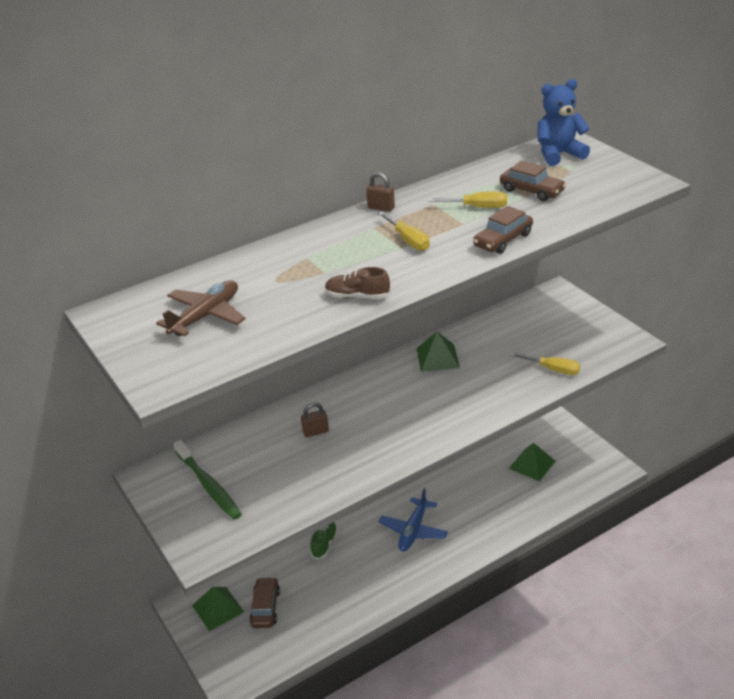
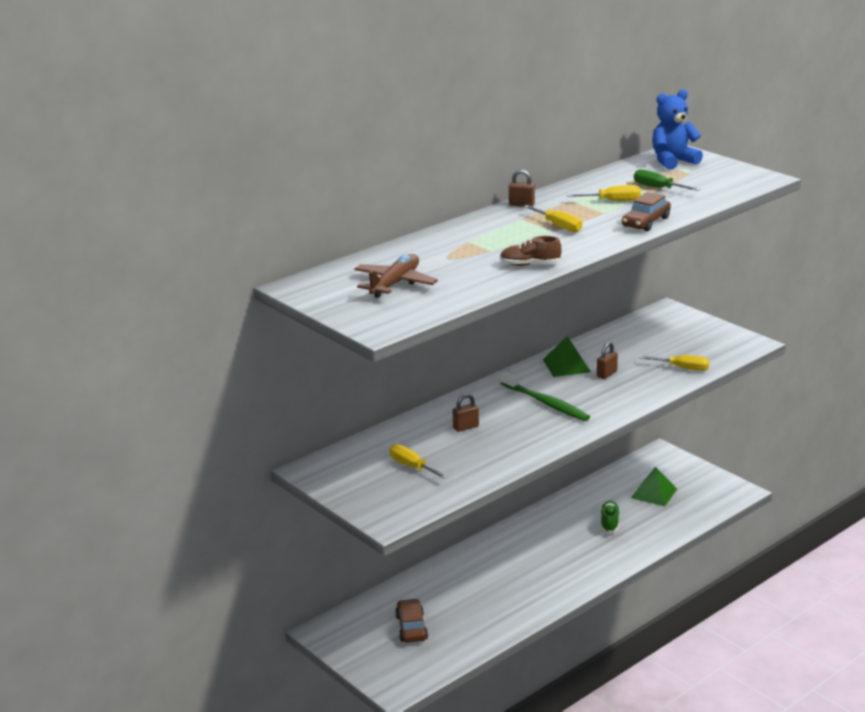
camera: 10 degrees left, 10 degrees down
green toothbrush [174,440,242,519] -> green toothbrush moved to [500,371,590,421]
green pyramid [192,587,244,631] -> none
green shoe [310,522,338,560] -> green shoe moved to [600,501,620,533]
blue plane [379,488,448,551] -> none
brown car [500,161,566,201] -> green screwdriver [634,169,700,191]
none -> yellow screwdriver [389,444,448,479]
none -> brown padlock [597,342,618,379]

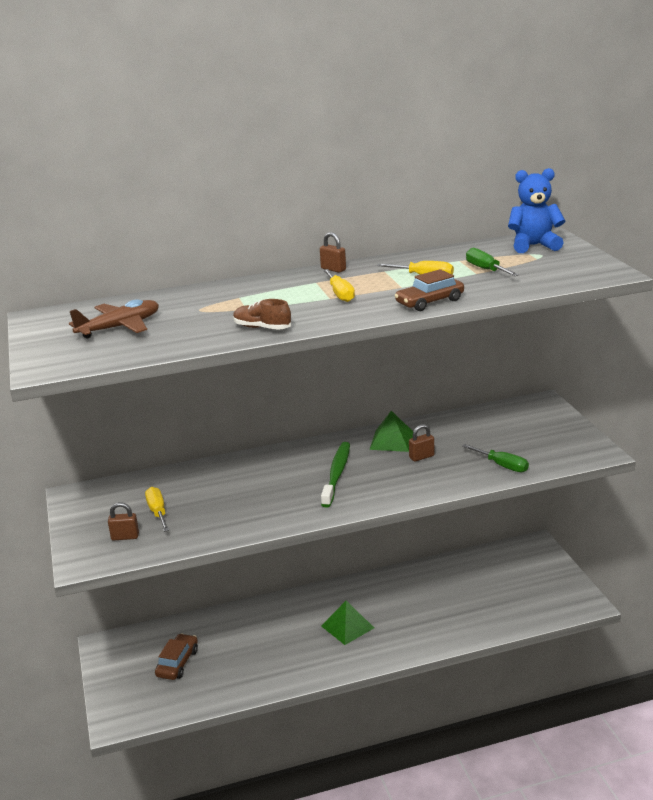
camera: 25 degrees right, 0 degrees up
brown padlock [453,394,479,432] -> brown padlock moved to [108,502,139,540]
green toothbrush [500,371,590,421] -> green toothbrush turned 150 degrees counterclockwise [321,442,350,508]
green shoe [600,501,620,533] -> none
green pyramid [631,467,677,506] -> green pyramid moved to [321,601,374,645]
yellow screwdriver [639,355,710,371] -> green screwdriver [462,444,529,473]

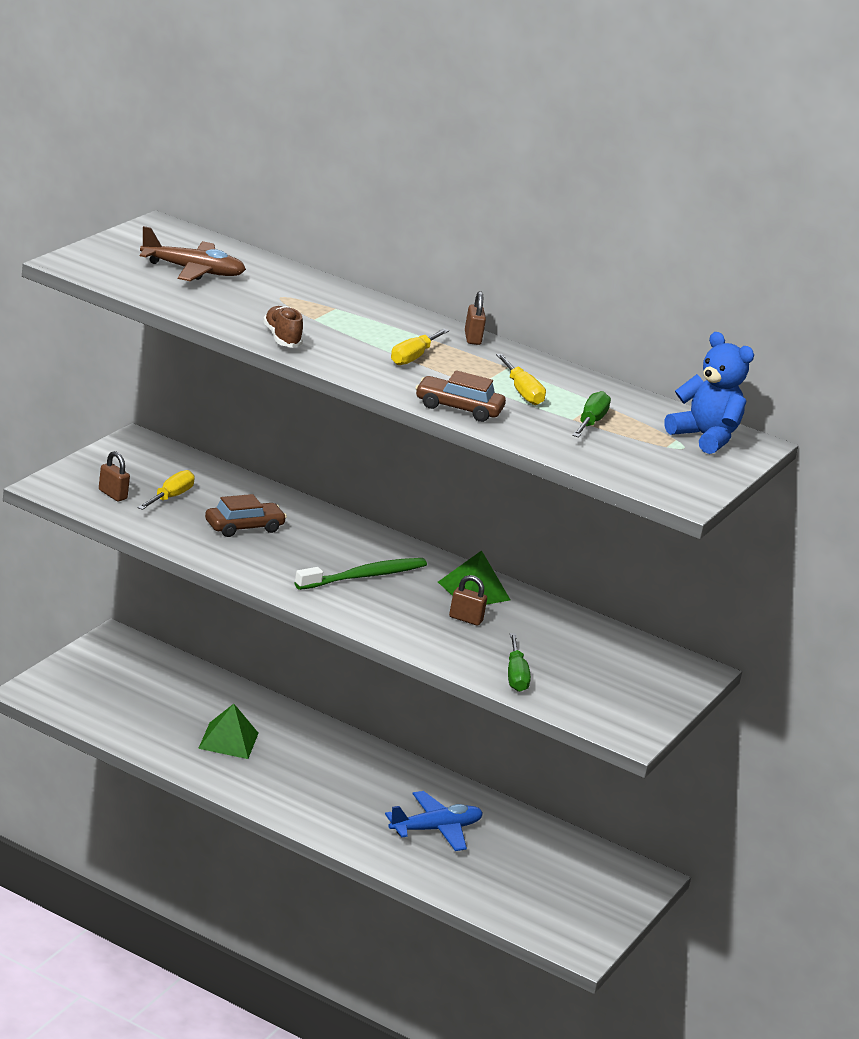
camera: 40 degrees right, 0 degrees up
brown car [155,633,198,680] -> brown car moved to [205,494,287,537]
green pyramid [321,601,374,645] -> green pyramid moved to [198,704,258,759]
none -> blue plane [385,791,483,851]

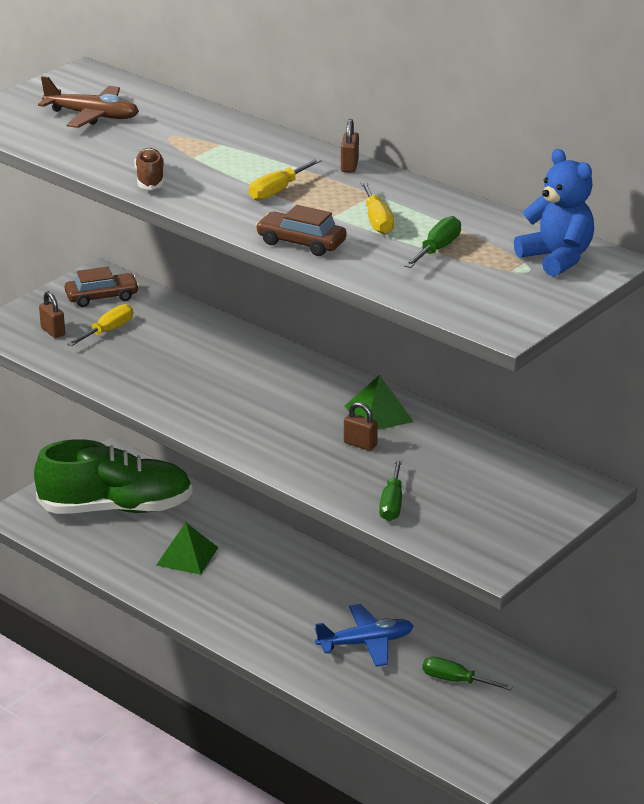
camera: 15 degrees right, 5 degrees up
brown car [205,494,287,537] -> brown car moved to [65,267,139,307]
green toothbrush [294,558,427,590] -> none
none -> green shoe [34,439,193,514]
none -> green screwdriver [422,657,513,691]

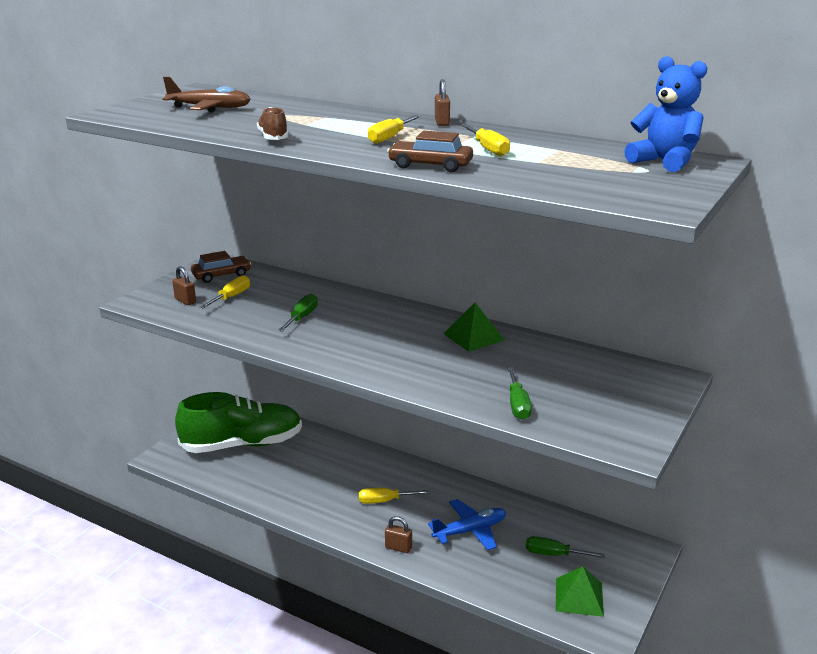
camera: 10 degrees left, 5 degrees down
green pyramid [156,523,219,575] -> green pyramid moved to [556,566,604,617]
brown padlock [344,402,378,451] -> brown padlock moved to [385,516,412,553]
green screwdriver [404,216,461,268] -> green screwdriver moved to [278,294,318,332]
none -> yellow screwdriver [359,488,430,504]

